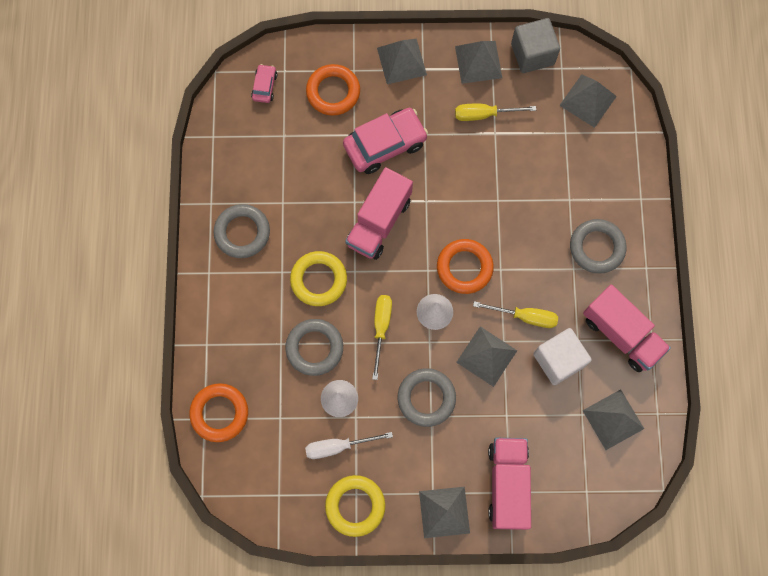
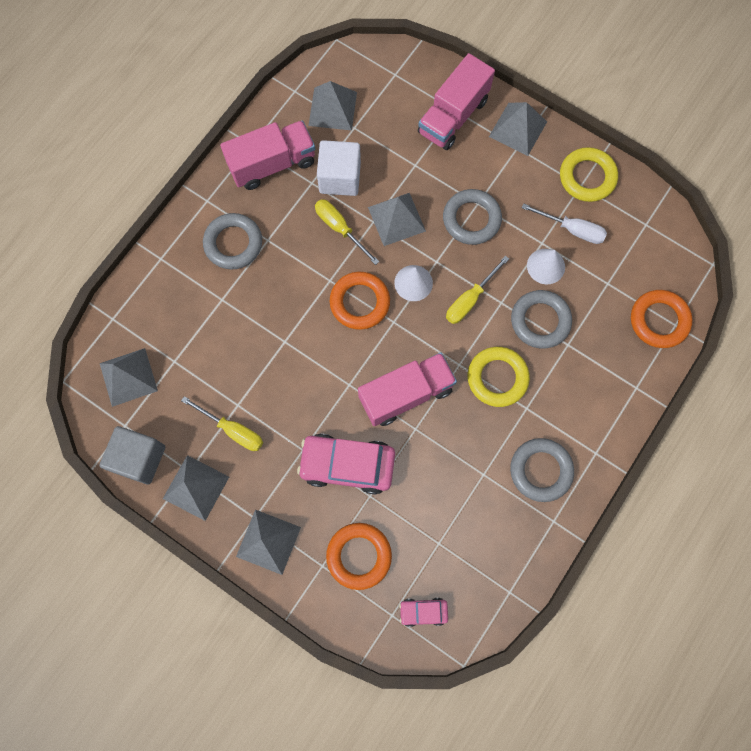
camera: 145 degrees left, 0 degrees up
pink car [251,64,277,103] -> pink car turned 45 degrees clockwise [399,598,448,627]
pink truck [583,285,671,372] -> pink truck turned 75 degrees clockwise [220,120,315,190]

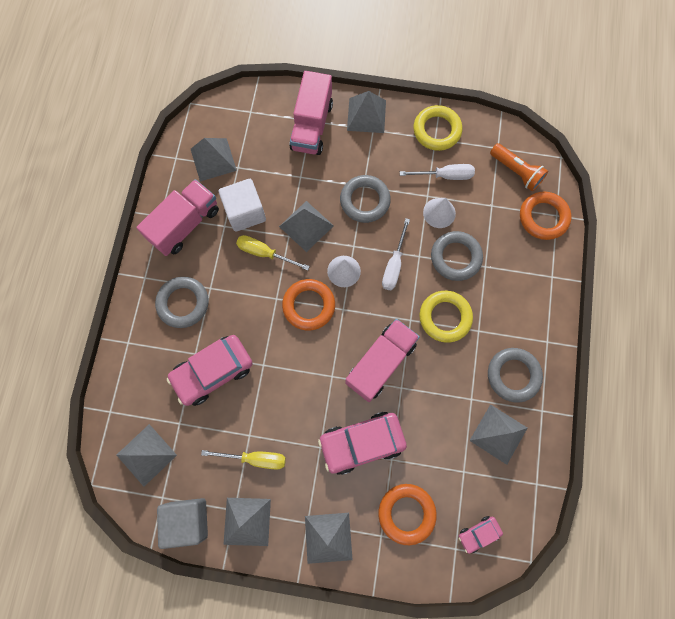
camera: 25 degrees left, 0 degrees up
yellow screwdriver [446,256,509,324] -> white screwdriver [382,218,410,290]
none -> pink car [167,335,253,406]
none -> grey pyramid [469,404,527,465]
none -> orange flashlight [490,143,548,191]

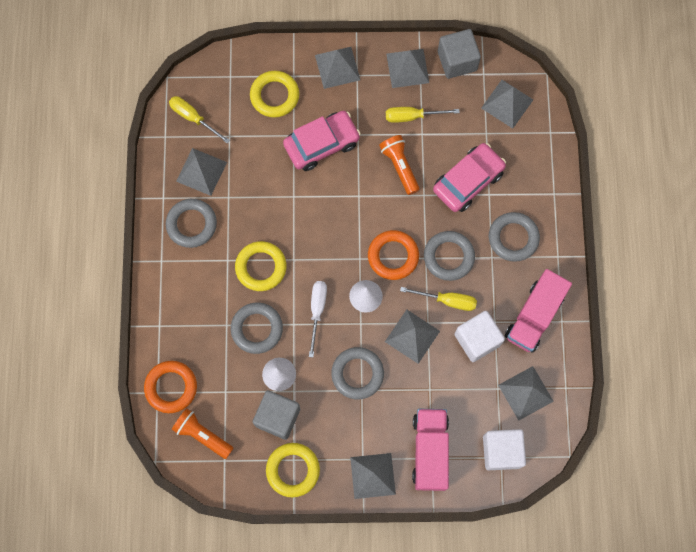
camera: 170 degrees right, 0 degrees up
pink truck [345,319,420,402] -> none
orange ring [378,484,437,545] -> yellow ring [250,71,299,118]
white screwdriver [400,164,475,180] -> grey cube [253,390,300,440]
pink car [459,516,503,554] -> none
none -> yellow screwdriver [169,96,230,144]
none -> orange flashlight [379,135,419,195]
none -> grey ring [424,231,475,281]
none -> white cube [483,429,526,470]

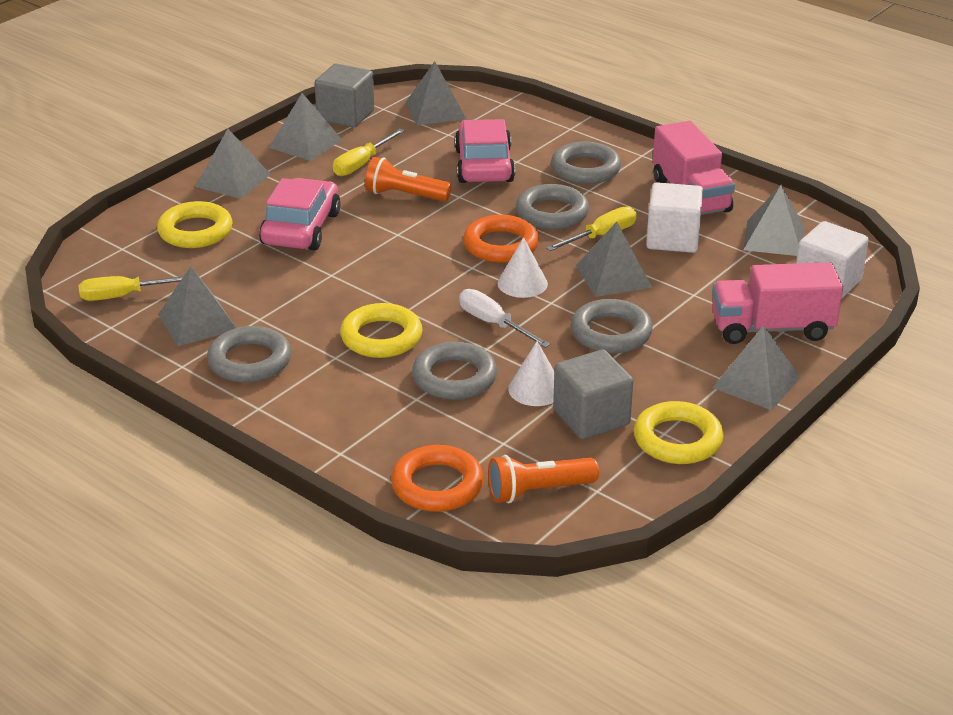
camera: 50 degrees left, 40 degrees down
pink truck [412,409,449,491] -> pink truck turned 45 degrees counterclockwise [712,262,843,344]

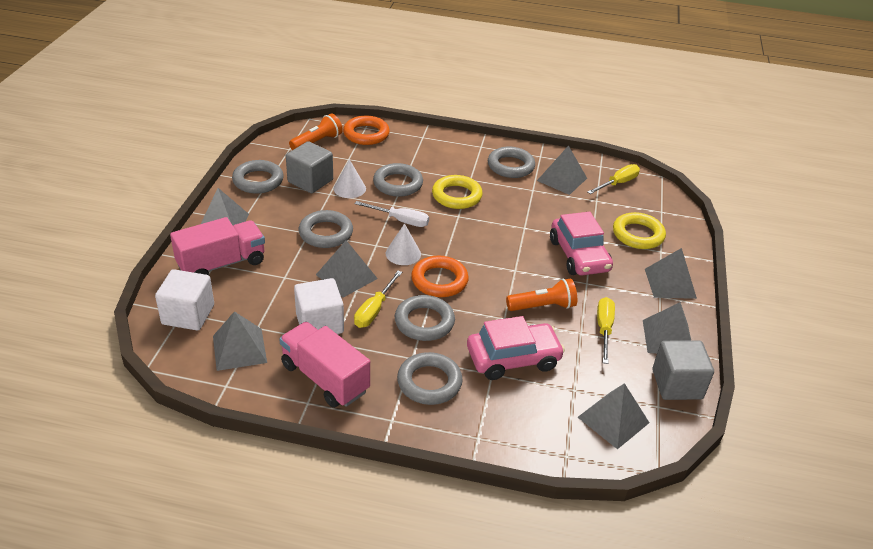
camera: 150 degrees right, 5 degrees up
pink car [455,119,515,183] -> pink car turned 75 degrees counterclockwise [467,316,565,380]
yellow ring [634,401,724,464] -> grey ring [232,160,284,194]

